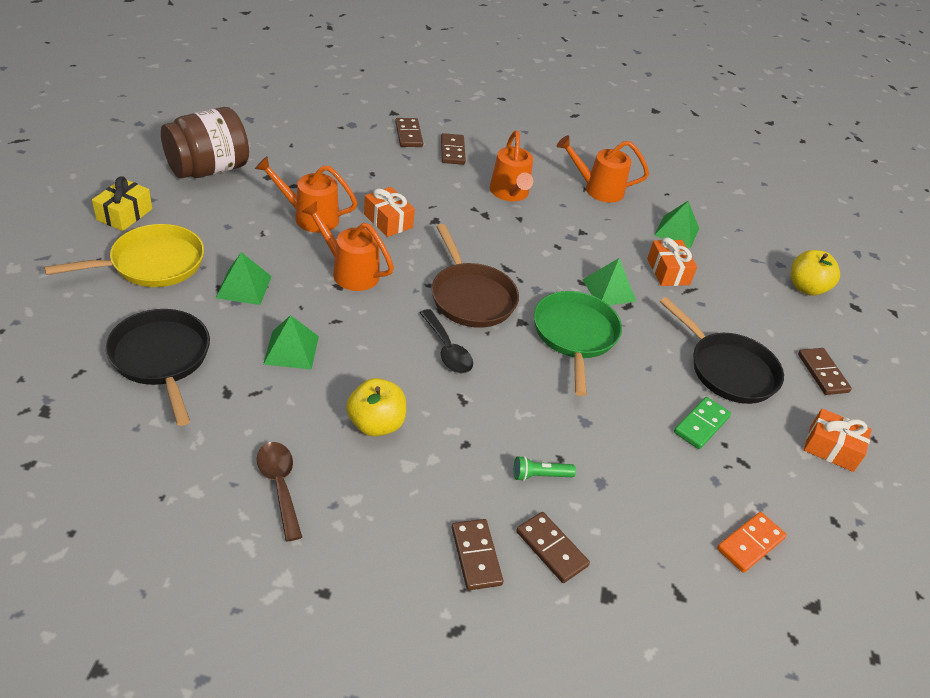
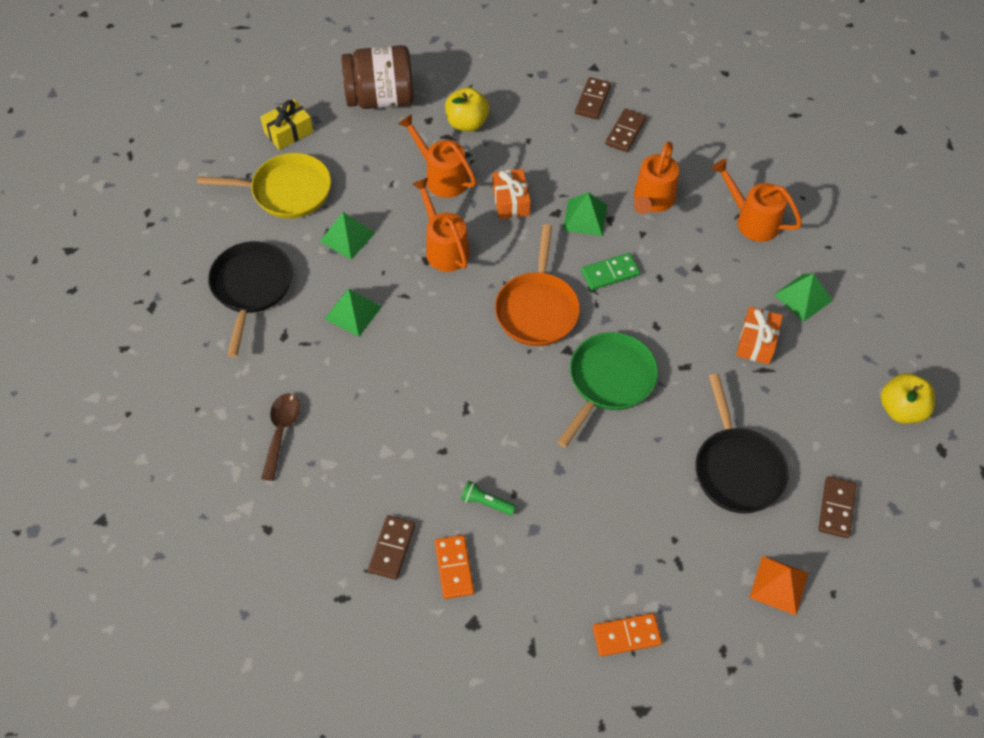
camera: 35 degrees right, 15 degrees up
yellow apple [346,378,406,436] -> yellow apple moved to [445,87,489,131]
black spoon [420,309,473,373] -> none
brown pan [432,224,519,328] -> orange pan [495,224,580,346]
brown domino [516,512,590,583] -> orange domino [435,535,474,599]
green pyramid [582,258,636,305] -> green pyramid moved to [563,192,607,236]
green domino [674,397,731,449] -> green domino moved to [581,253,640,290]
orange gift [804,408,872,472] -> orange pyramid [749,556,808,615]

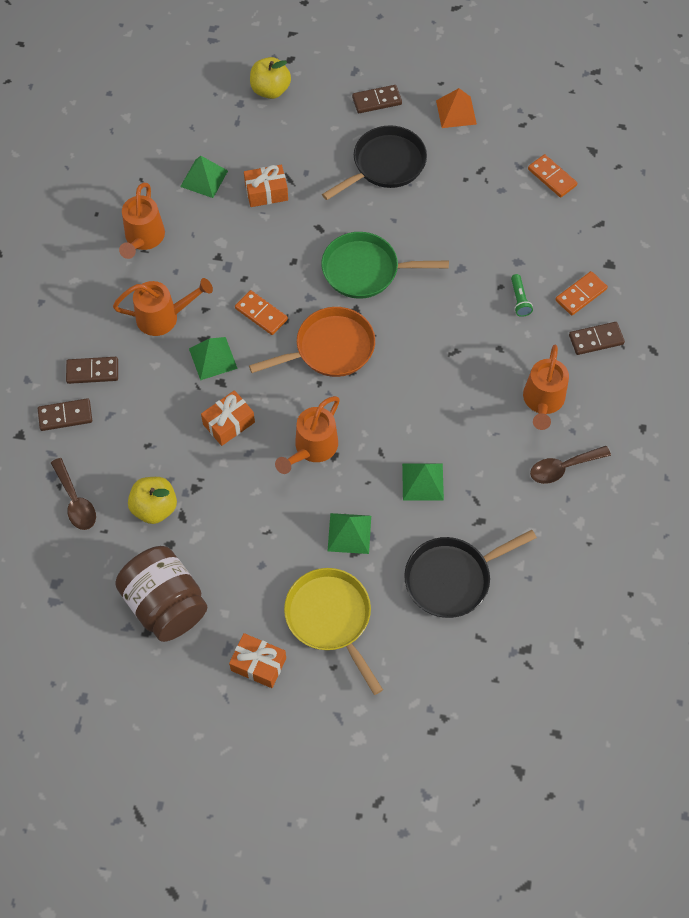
camera: 120 degrees left, 5 degrees up
yellow gift [260,99,313,150] -> orange gift [229,633,286,688]
orange watering can [398,114,477,198] -> orange watering can moved to [523,345,569,430]
green domino [581,253,640,290] -> orange domino [235,290,288,335]
none -> brown spoon [51,458,96,530]

